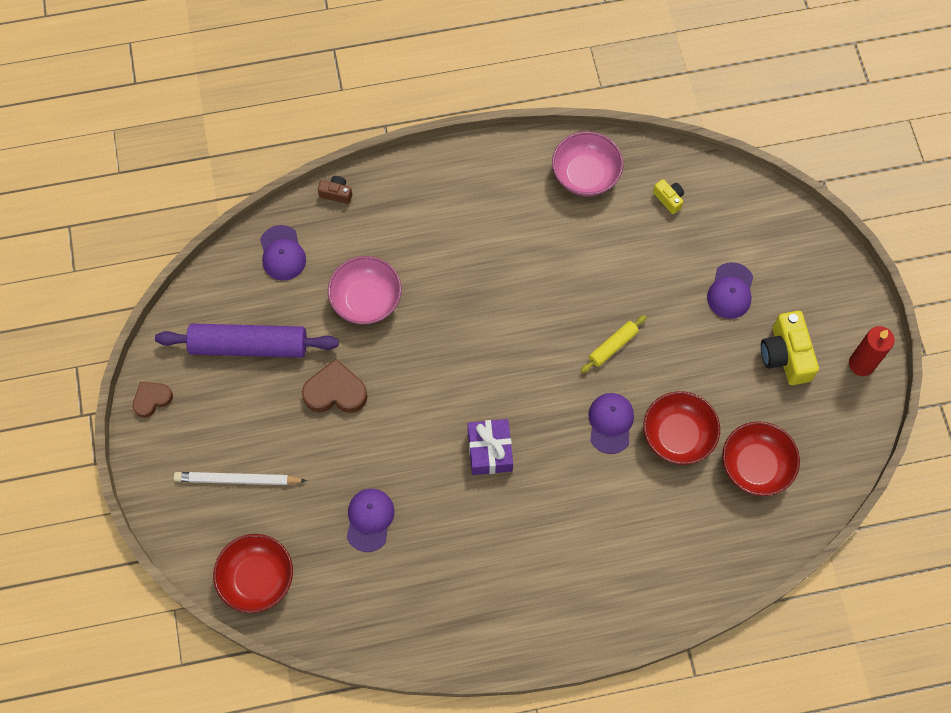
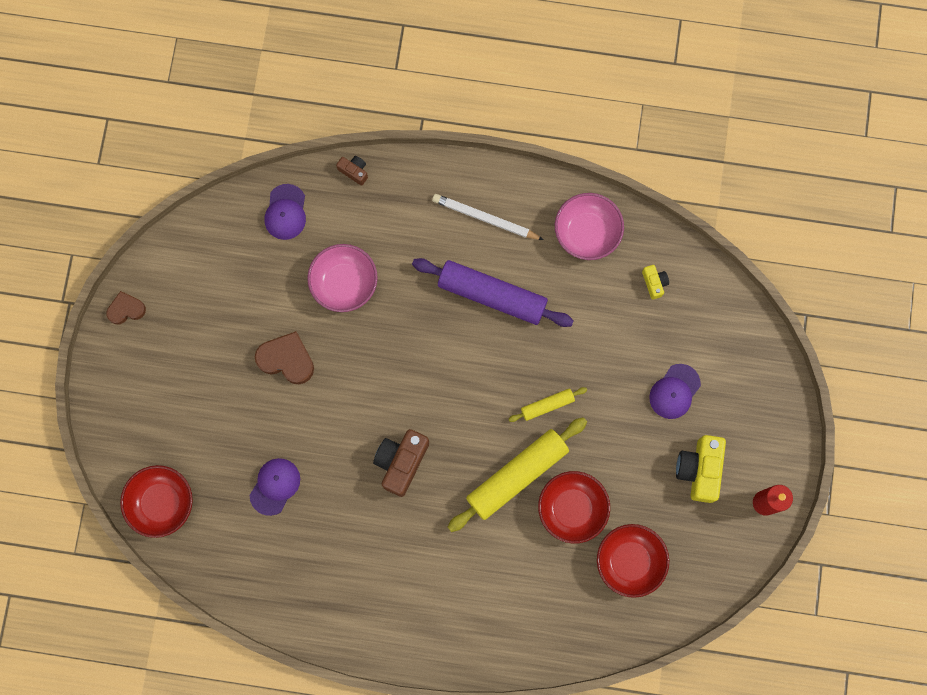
camera: 20 degrees right, 10 degrees up
purple rolling pin [155,324,339,358] -> purple rolling pin moved to [412,258,574,327]
white pencil [173,472,307,485] -> white pencil moved to [432,194,544,240]
purple gift [468,419,513,475] -> brown camera [373,429,429,497]
purple cap [588,393,634,454] -> yellow rolling pin [448,417,587,532]

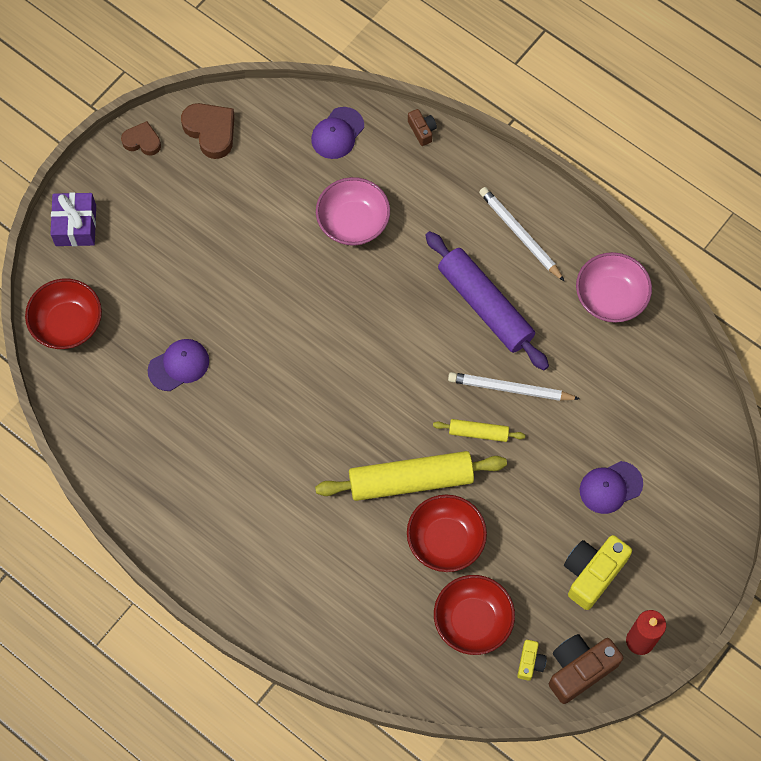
camera: 30 degrees right, 10 degrees down
brown heart [255,331,314,384] -> brown heart moved to [181,103,235,159]
brown camera [373,429,429,497] -> brown camera moved to [549,634,623,704]
yellow camera [642,265,669,299] -> yellow camera moved to [517,640,547,681]
none -> purple gift [51,192,96,246]
none -> white pencil [448,372,580,401]

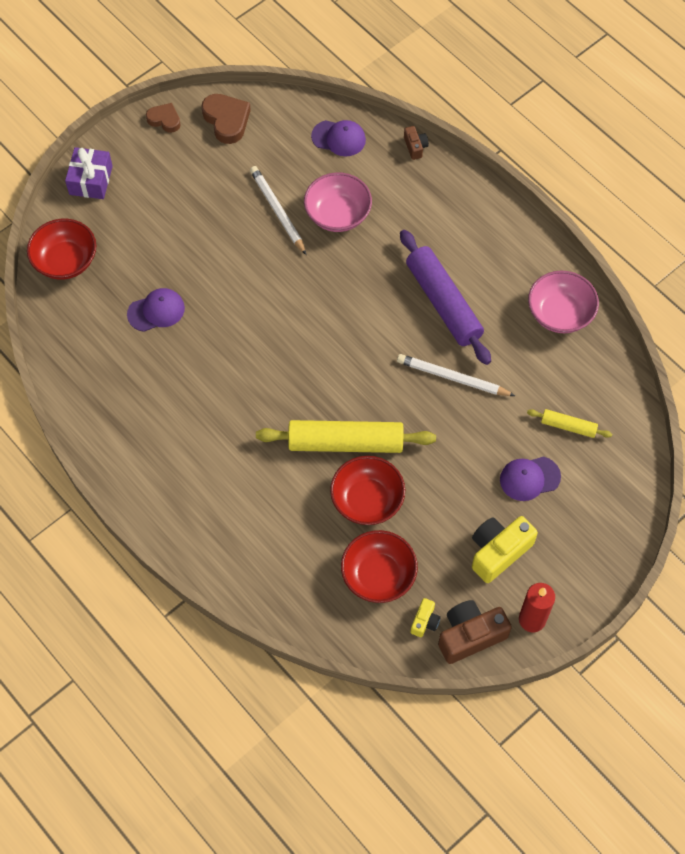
camera: 10 degrees right, 5 degrees down
purple cap [311,107,364,159] -> purple cap turned 120 degrees counterclockwise [311,120,366,156]
yellow rolling pin [433,419,525,442] -> yellow rolling pin moved to [527,409,612,438]
white pencil [479,187,565,282] -> white pencil moved to [250,166,306,255]

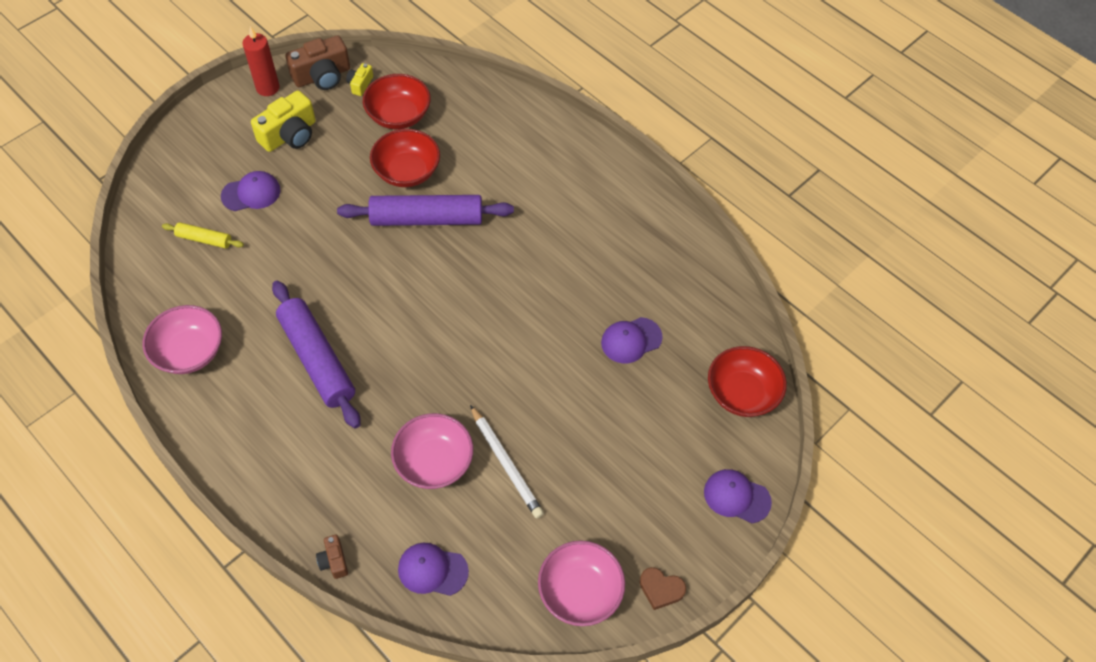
camera: 175 degrees right, 5 degrees down
purple gift [65,147,113,199] -> purple cap [704,469,772,523]
brown heart [201,94,251,144] -> pink bowl [538,541,625,626]
yellow rolling pin [256,420,436,453] -> purple rolling pin [337,195,514,226]
white pencil [397,354,515,396] -> none

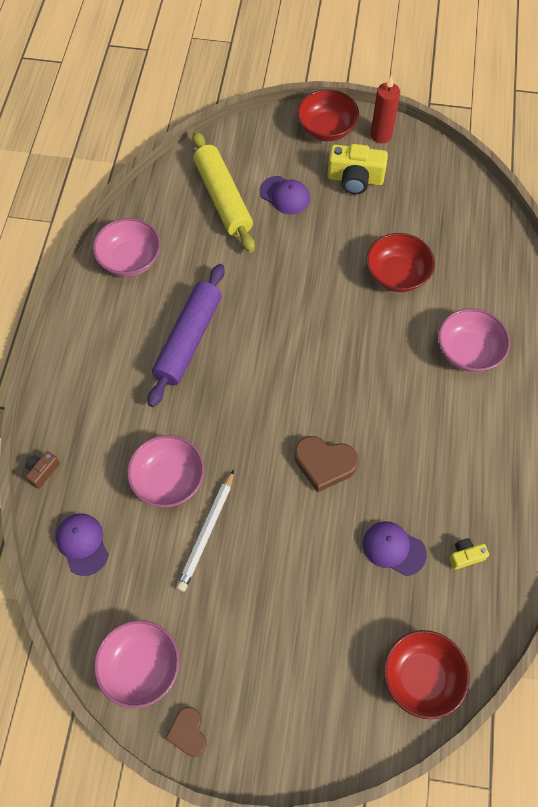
camera: 55 degrees right, 5 degrees up
yellow rolling pin [162,222,244,249] -> yellow rolling pin [192,131,255,253], size x2.05
brown camera [285,36,350,90] -> none
purple rolling pin [337,195,514,226] -> none
yellow camera [346,63,373,96] -> yellow camera moved to [449,538,489,570]
red bowl [363,74,431,129] -> red bowl moved to [297,89,359,141]
purple cap [704,469,772,523] -> none
none -> brown heart [295,436,359,493]
none -> pink bowl [438,308,510,372]

